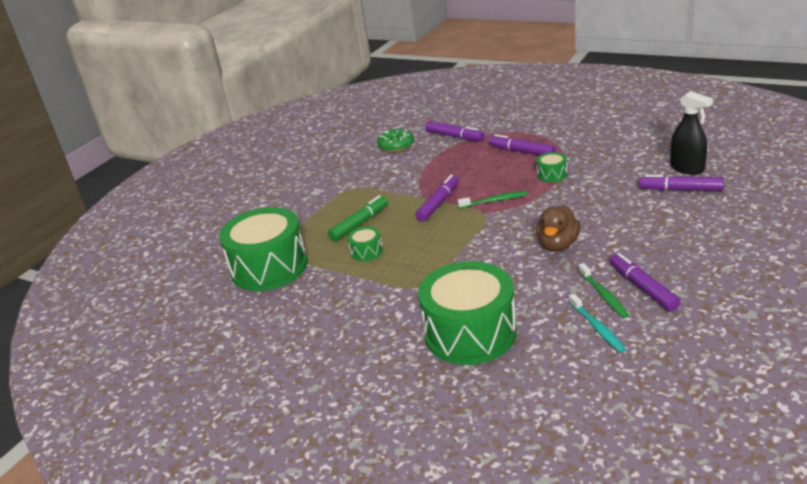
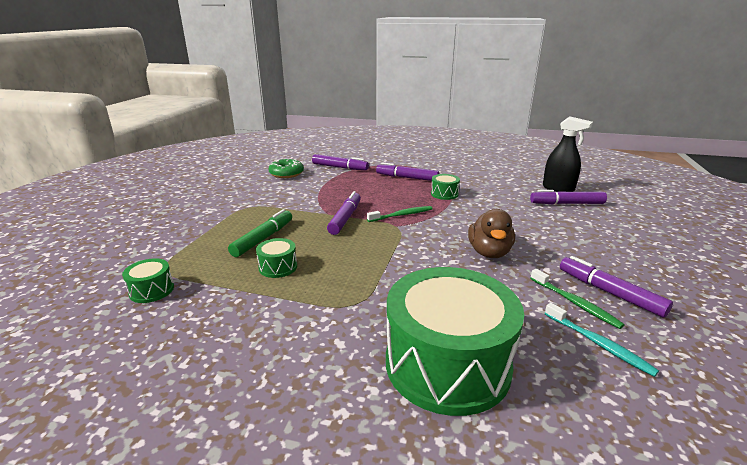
camera: 20 degrees left, 5 degrees down
green drum [219,207,308,291] -> green drum [122,259,174,303], size x0.42

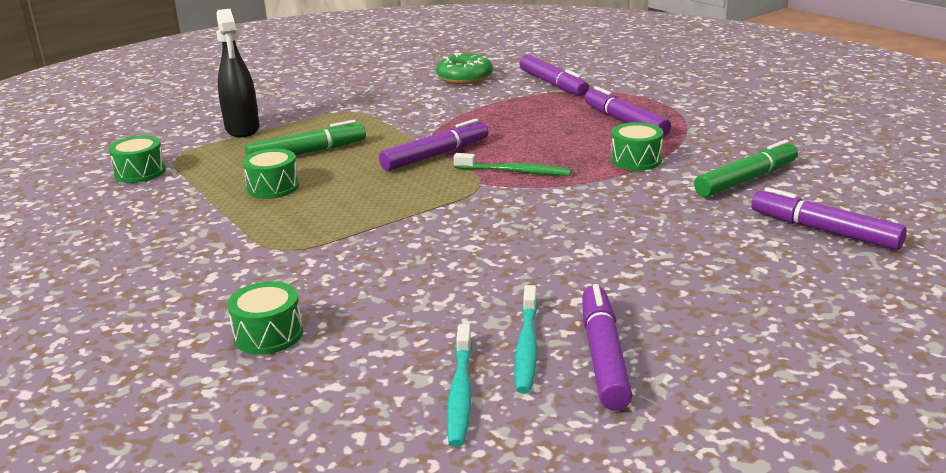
camera: 40 degrees right, 0 degrees up
green drum [386,267,524,416] -> green drum [227,282,303,354], size x0.42
brown duck [468,209,515,258] -> none
green toothbrush [530,269,625,329] -> turquoise toothbrush [515,285,538,393]
black spray bottle [543,116,593,192] -> black spray bottle moved to [216,9,260,137]
none -> green marker [694,140,798,197]

